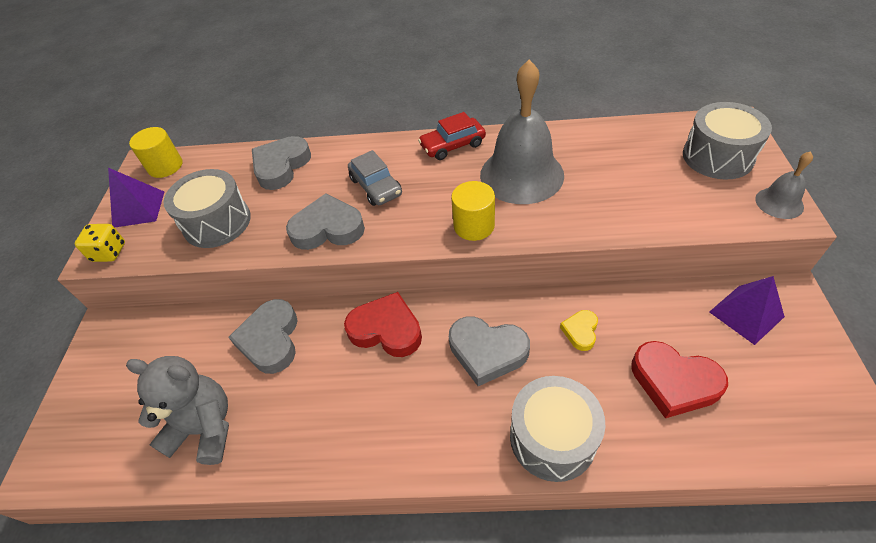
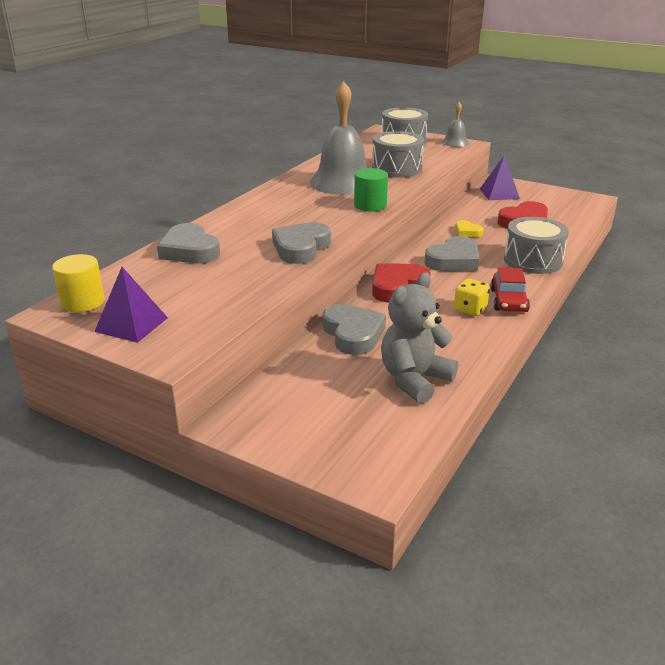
camera: 65 degrees left, 20 degrees down
yellow dice [75,224,125,262] -> yellow dice moved to [454,279,490,316]
grey drum [163,169,251,248] -> grey drum moved to [372,131,424,178]
grey heart [228,299,298,374] -> grey heart turned 135 degrees counterclockwise [323,304,386,355]
grey car [348,150,402,206] -> none
red car [418,112,486,160] -> red car moved to [490,267,530,312]
yellow cylinder [451,181,495,241] -> green cylinder [354,168,388,212]

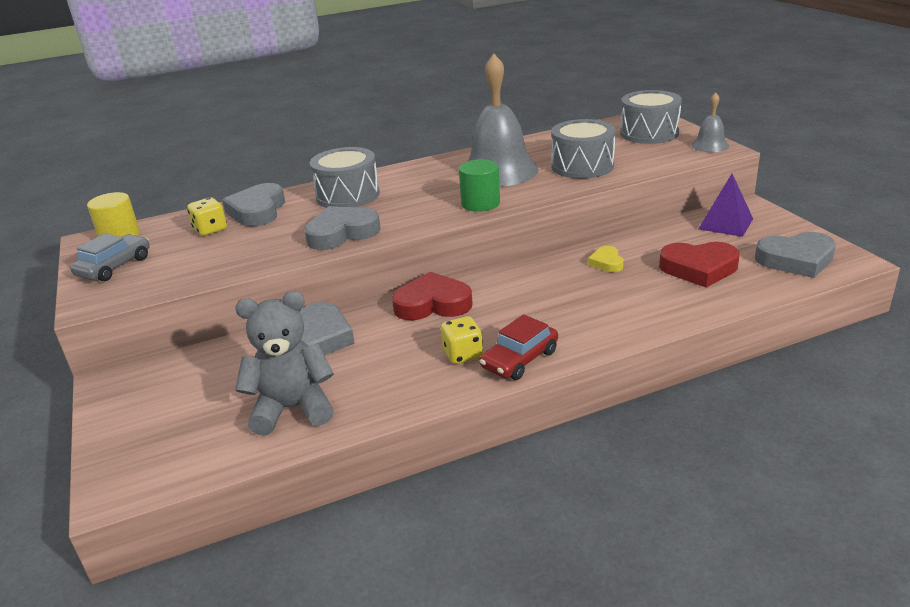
camera: 40 degrees right, 0 degrees up
purple pyramid [94,267,168,343] -> grey car [70,233,150,281]
grey heart [424,236,479,271] -> grey heart moved to [755,232,836,278]
grey drum [504,217,569,274] -> grey drum moved to [310,147,380,208]
none -> yellow dice [187,197,227,236]

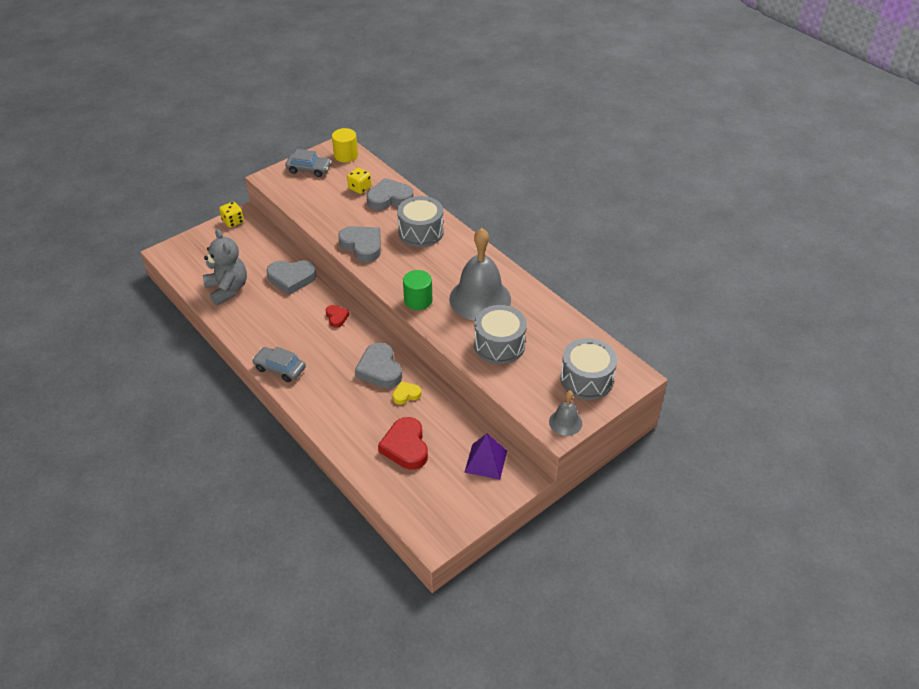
camera: 70 degrees right, 15 degrees up
red heart [392,272,473,320] -> red heart [326,305,350,328], size x0.54
yellow dice [441,316,483,364] -> yellow dice moved to [219,202,244,228]
red car [480,314,558,380] -> grey car [252,346,306,382]
grey heart [755,232,836,278] -> grey heart moved to [355,342,402,388]

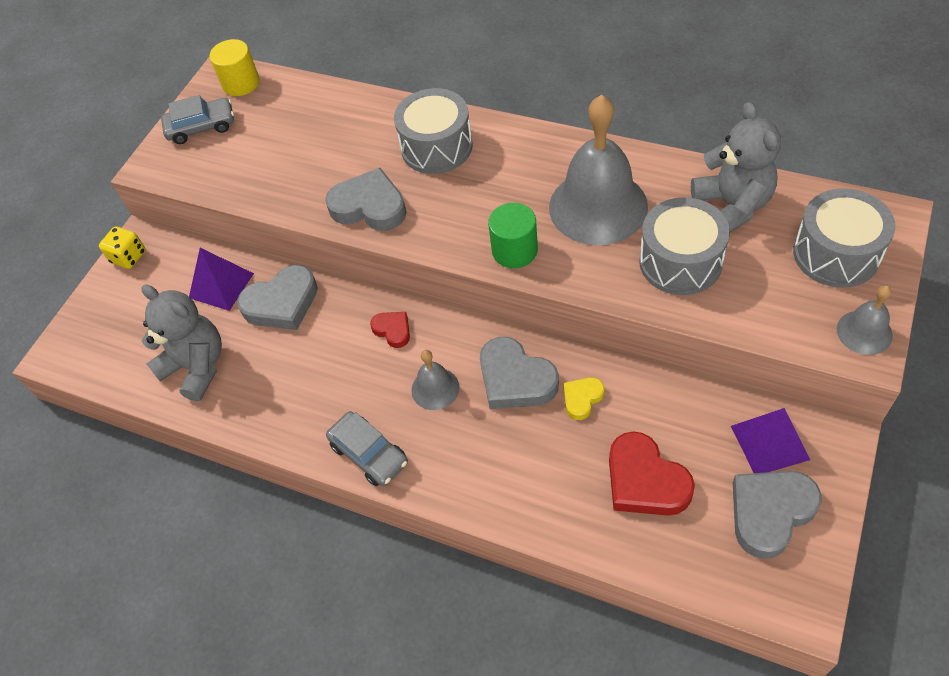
camera: 20 degrees left, 10 degrees up
grey car [252,346,306,382] -> grey car turned 135 degrees counterclockwise [326,411,408,486]
yellow dice [347,168,371,194] -> none
grey heart [367,178,414,210] -> grey heart moved to [733,471,822,559]
none -> purple pyramid [189,248,254,311]
none -> grey bell [411,350,459,410]
none -> grey teddy bear [691,102,781,232]

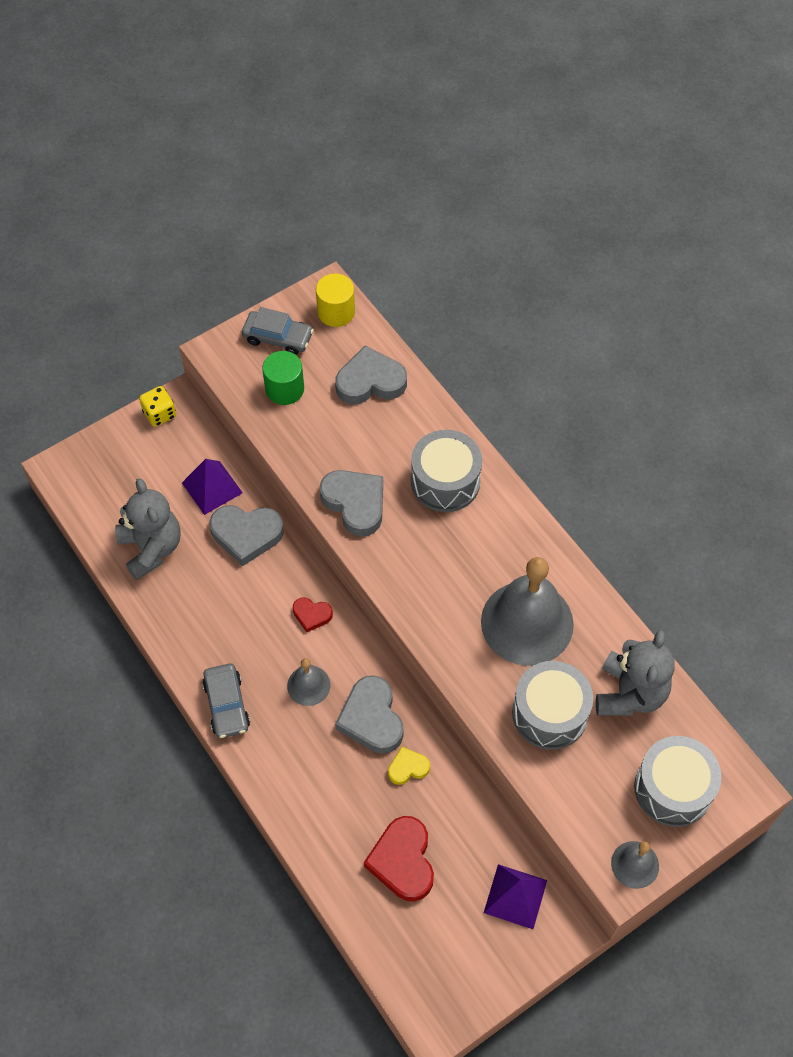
camera: 25 degrees right, 5 degrees up
red heart [370,312,410,348] -> red heart turned 120 degrees clockwise [293,598,333,632]
green cylinder [488,203,538,268] -> green cylinder moved to [262,351,304,405]
grey heart [733,471,822,559] -> grey heart moved to [335,346,407,404]

